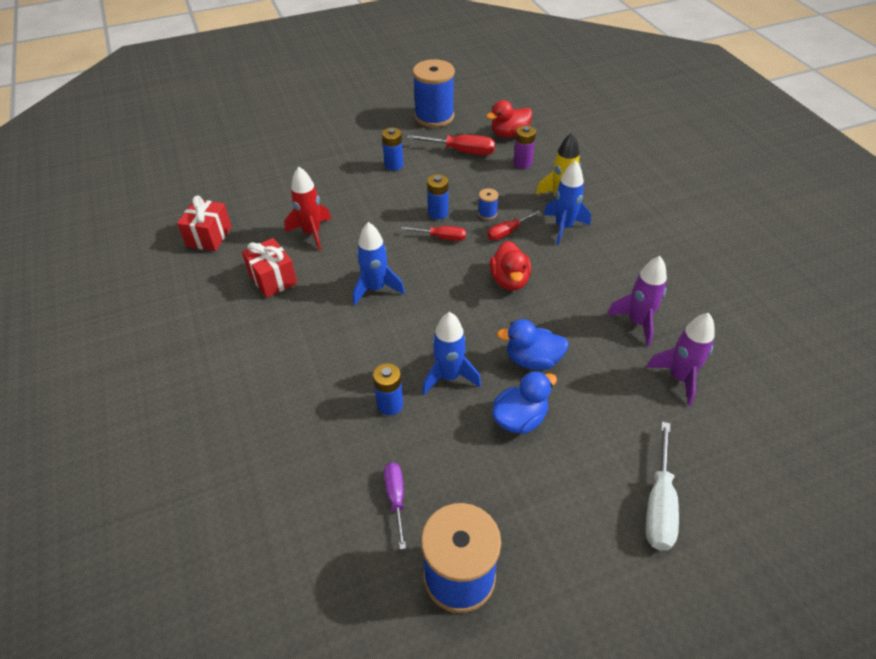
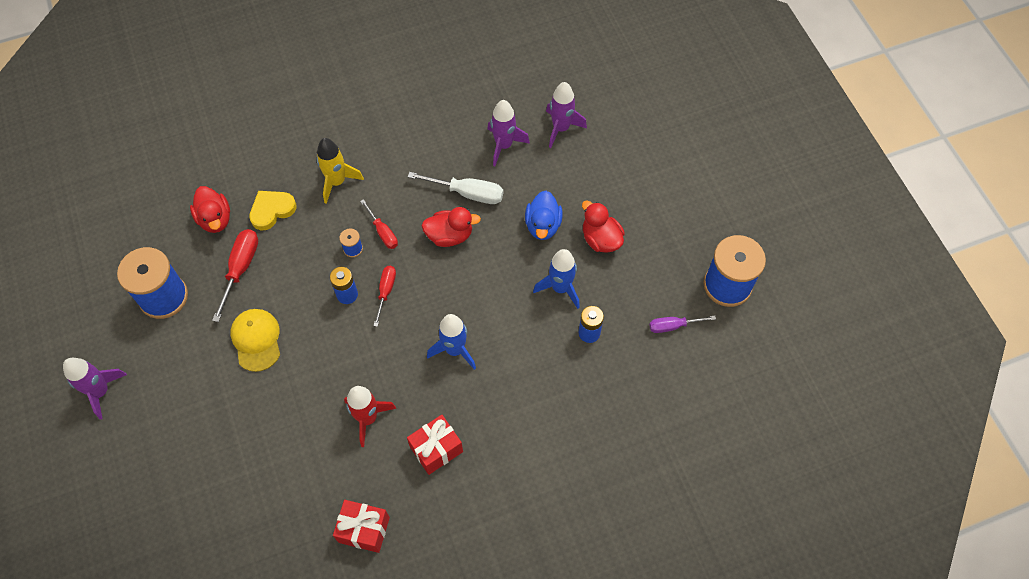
camera: 90 degrees left, 15 degrees up
blue battery [382,128,403,171] -> yellow cap [230,309,280,372]
blue duck [492,371,557,434] -> red duck [582,200,625,253]
purple battery [513,125,536,169] -> yellow heart [249,191,296,230]
blue rocket [543,160,591,245] -> none
white screwdriver [646,422,679,550] -> white screwdriver moved to [408,172,503,204]
none -> purple rocket [63,358,127,420]

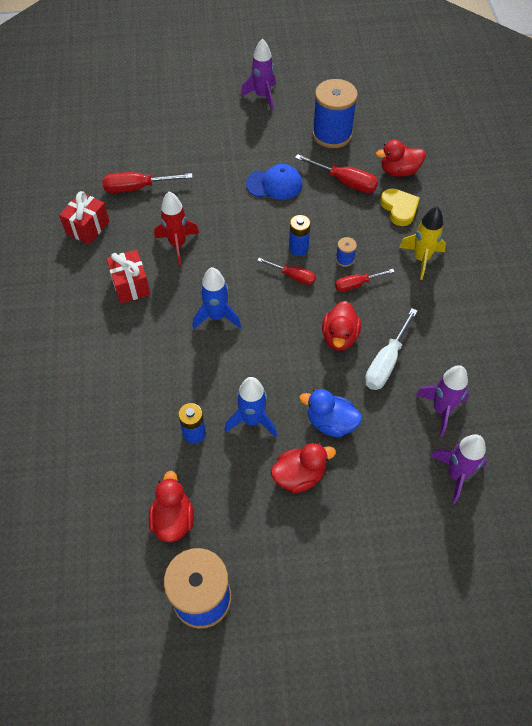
camera: 105 degrees right, 5 degrees down
yellow cap [230,309,280,372] -> blue cap [246,164,303,200]
purple screwdriver [649,316,716,333] -> red duck [149,471,194,542]
none -> red screwdriver [102,172,193,193]

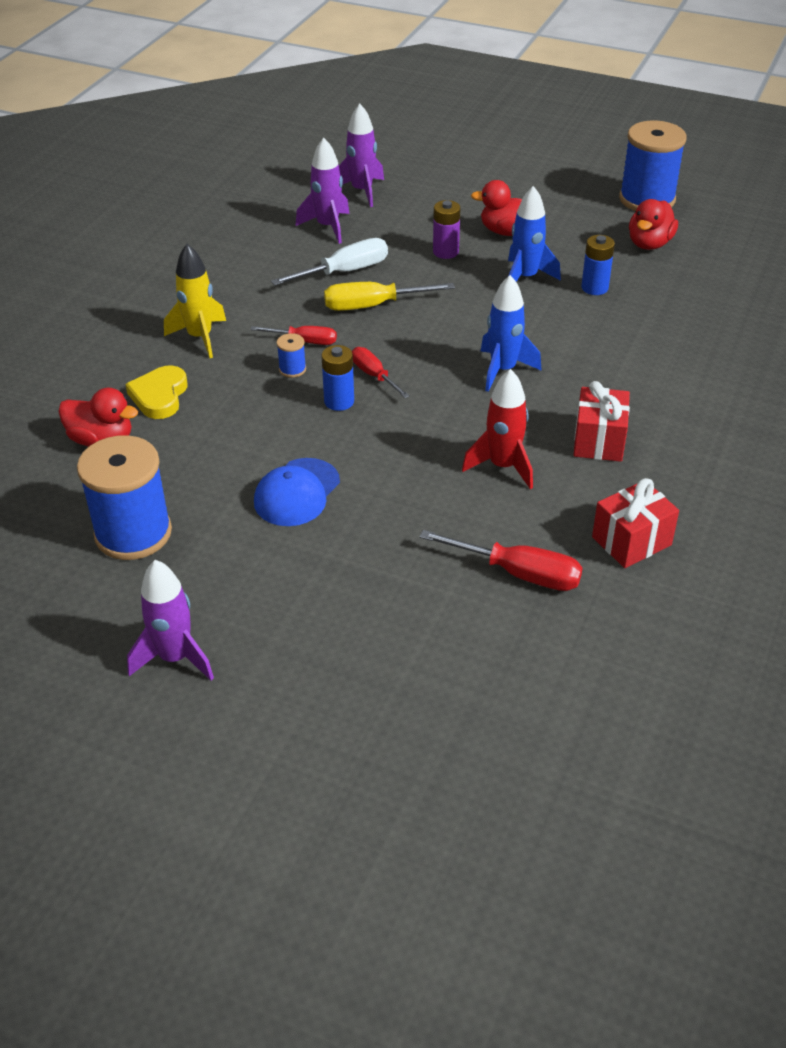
camera: 150 degrees left, 15 degrees down
blue cap [246,164,303,200] -> blue cap turned 90 degrees counterclockwise [254,458,340,526]
red screwdriver [295,154,378,193] -> none
blue duck [299,389,362,438] -> purple battery [433,200,460,259]
red duck [322,301,361,351] -> yellow screwdriver [324,282,455,311]

